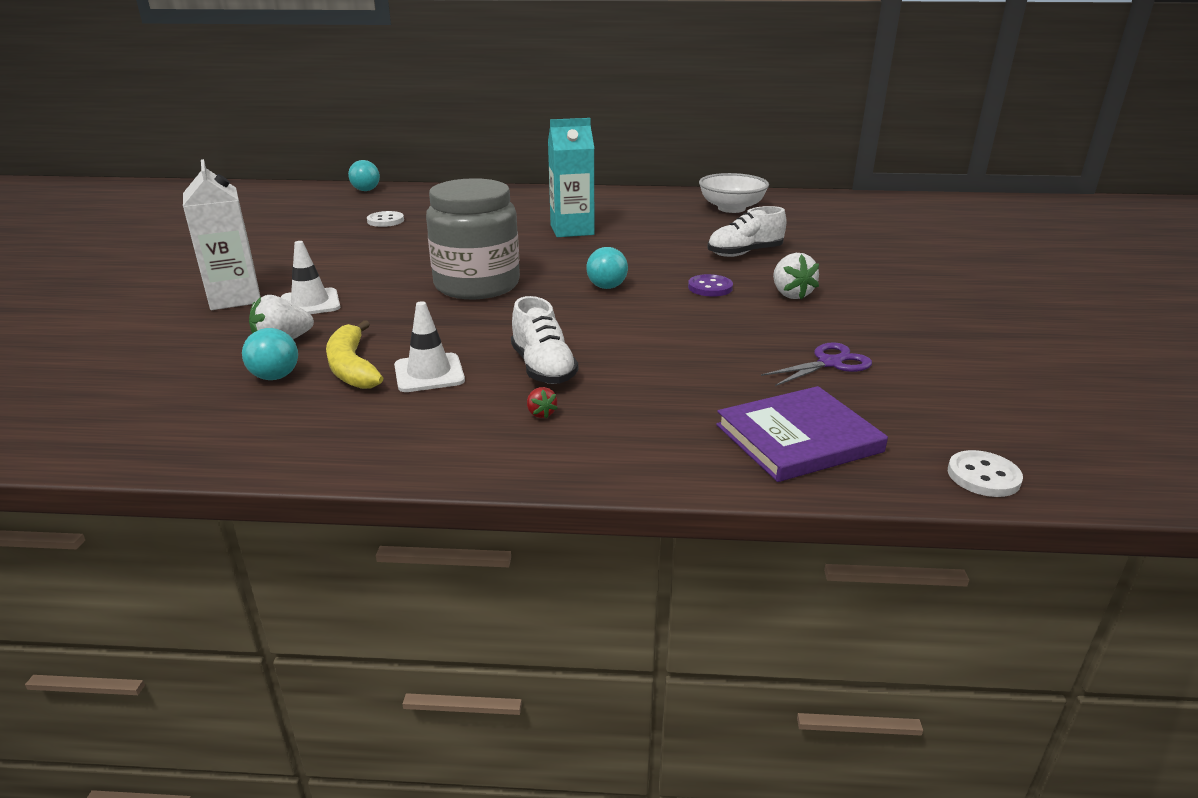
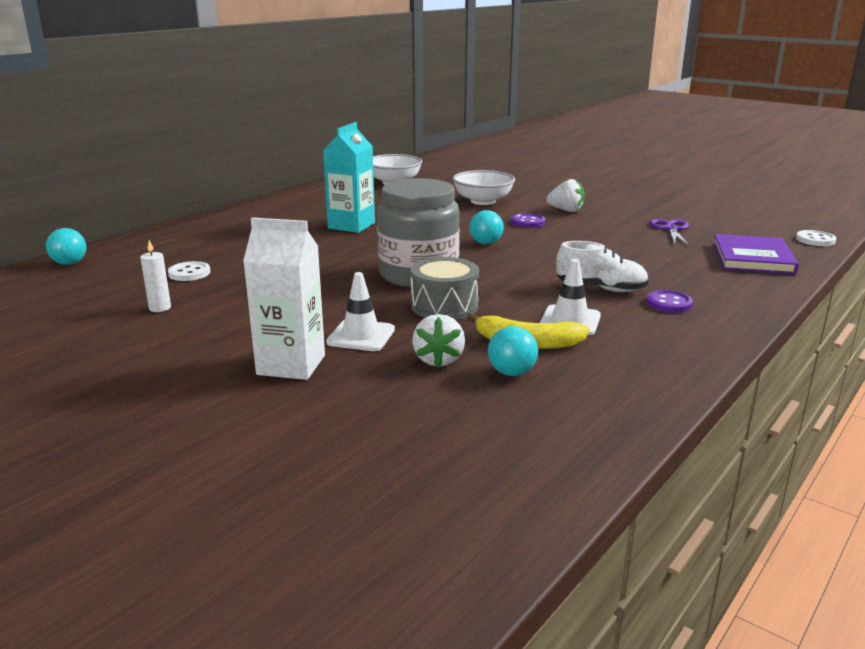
camera: 55 degrees left, 5 degrees down
red strawberry [527,387,558,418] -> purple button [646,290,693,313]
white shoe [707,206,787,257] -> white bowl [452,170,515,205]
none -> white candle [140,240,171,312]
none -> grey drum [411,257,479,320]

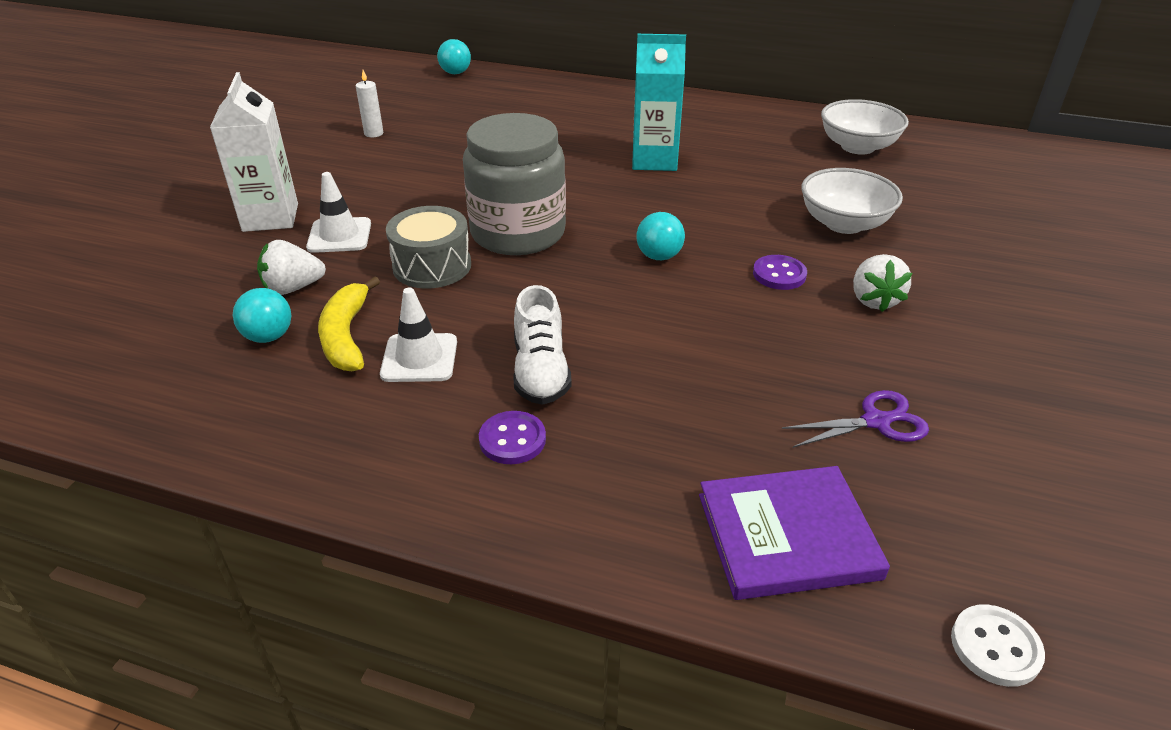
camera: 70 degrees right, 15 degrees up
white button [168,261,210,281] -> none

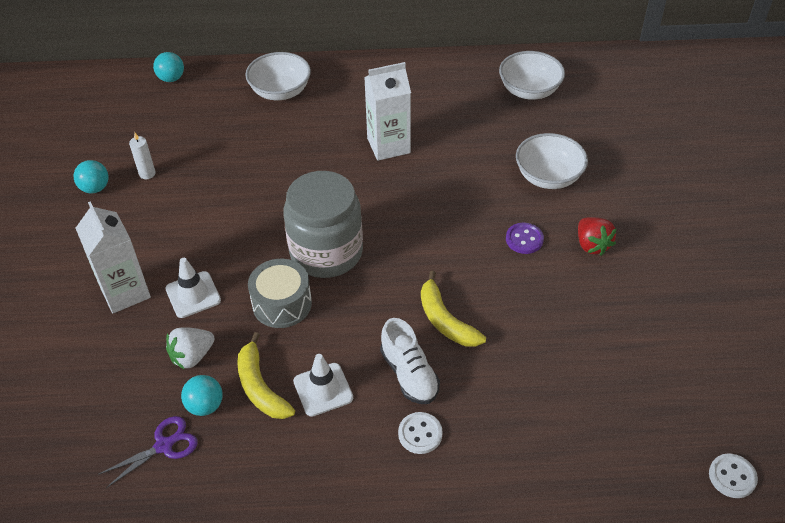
camera: 20 degrees left, 10 degrees up
purple button [479,411,546,464] -> white button [398,412,443,454]
turquoise carton [632,34,686,171] -> white carton [364,62,411,161]
turquoise ball [636,212,685,260] -> turquoise ball moved to [74,160,109,193]
purple book [699,466,890,600] -> none
purple scissors [782,390,929,448] -> purple scissors moved to [98,416,198,488]
white strawberry [853,254,912,312] -> red strawberry [578,217,617,256]
none -> white bowl [245,52,311,100]
none -> yellow banana [421,271,486,347]

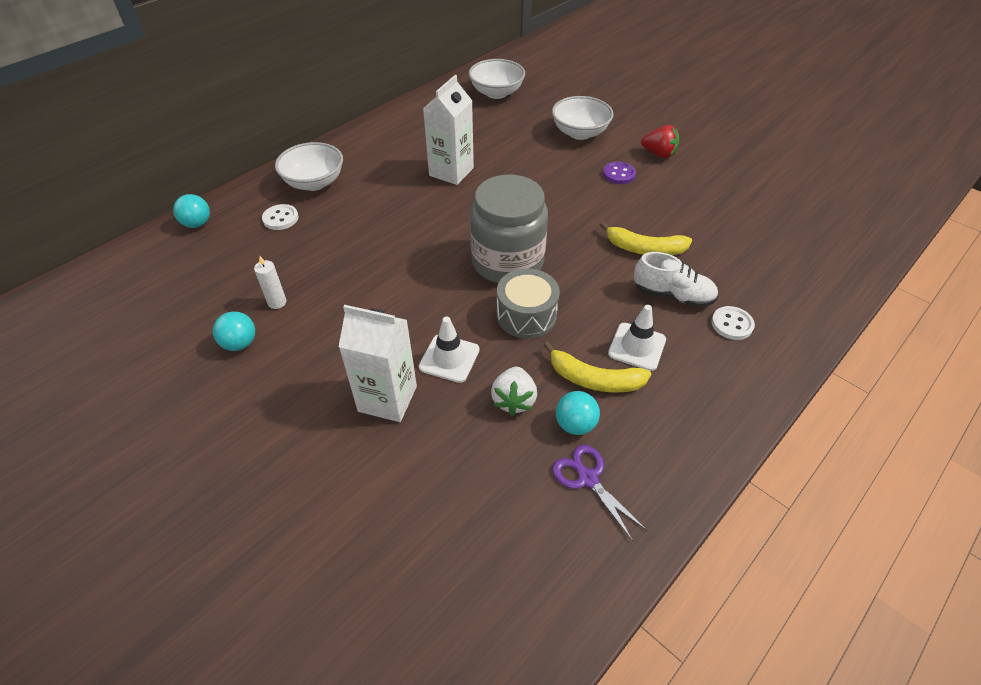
camera: 45 degrees left, 0 degrees up
purple scissors [98,416,198,488] -> purple scissors turned 45 degrees counterclockwise [552,445,647,541]
white button [709,453,758,498] -> white button moved to [262,204,299,230]

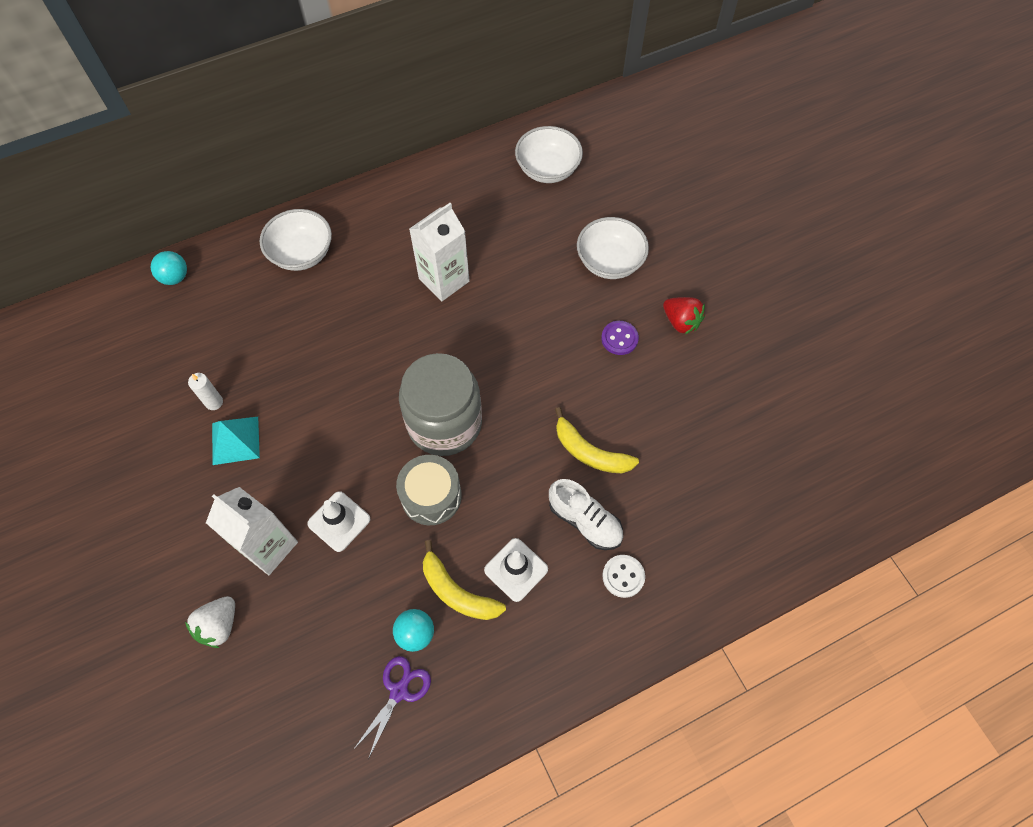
camera: 20 degrees right, 15 degrees up
turquoise ball [213,312,255,351] -> none
white button [262,204,299,230] -> none
white strawberry [491,367,537,416] -> white strawberry moved to [185,596,235,648]
purple scissors [552,445,647,541] -> purple scissors turned 45 degrees clockwise [353,656,431,759]
none -> turquoise pyramid [212,417,260,465]

